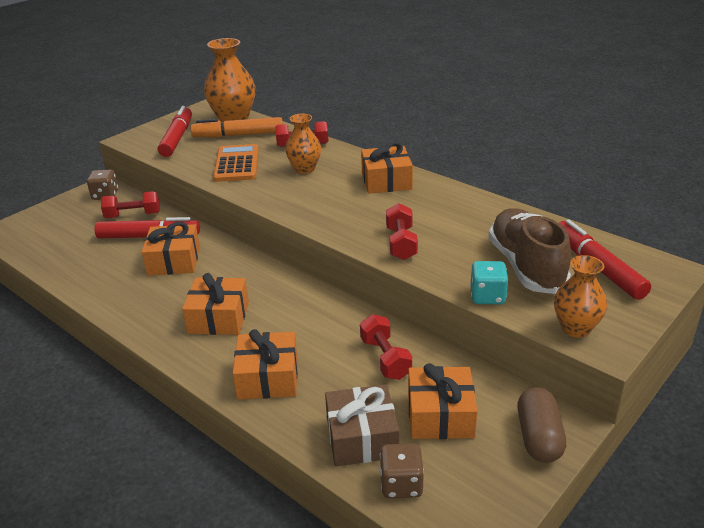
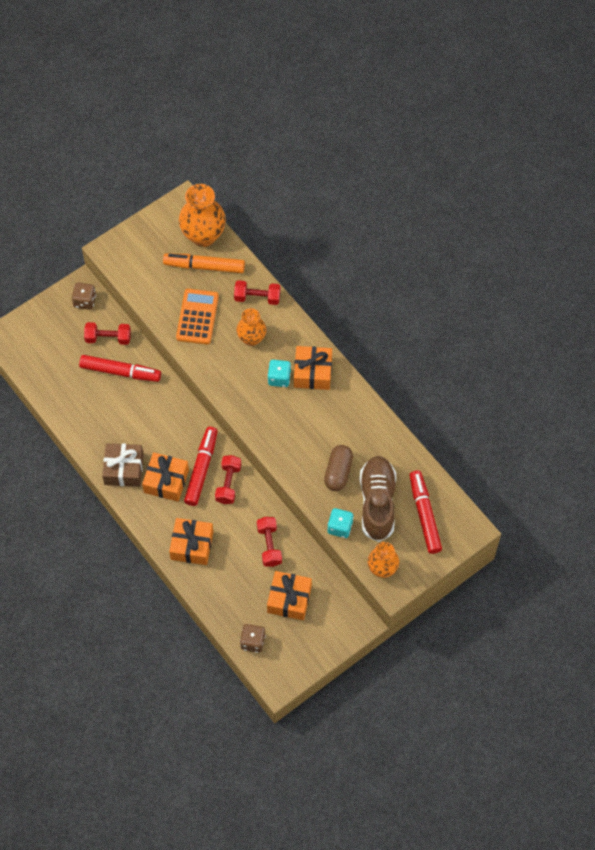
camera: 10 degrees right, 30 degrees up
orange gift [142,222,200,276] -> none
red marker [158,106,192,157] -> red marker moved to [184,427,218,506]
brown gift [325,384,399,466] -> brown gift moved to [102,443,144,487]
red dumbbell [386,203,418,260] -> red dumbbell moved to [215,455,241,504]
brown capsule [517,387,566,463] -> brown capsule moved to [324,445,353,491]
none -> turquoise dice [268,360,291,387]

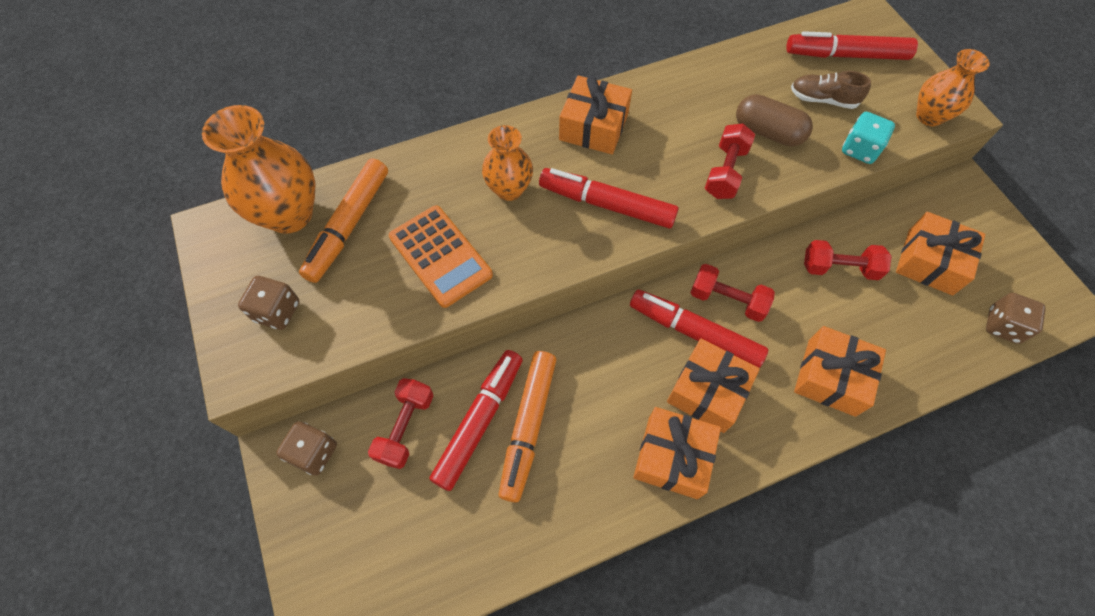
camera: 75 degrees left, 0 degrees up
brown gift [102,443,144,487] -> orange gift [633,407,721,499]
orange calculator [176,289,219,344] -> orange calculator turned 150 degrees counterclockwise [389,205,493,308]
red dumbbell [234,280,280,305] -> red dumbbell moved to [705,123,755,199]
turquoise dice [268,360,291,387] -> none
brown shoe [360,456,396,542] -> brown shoe [791,71,871,109], size x0.53
none -> brown dice [238,276,299,330]
none -> orange marker [499,351,556,502]
none -> red marker [539,168,679,228]

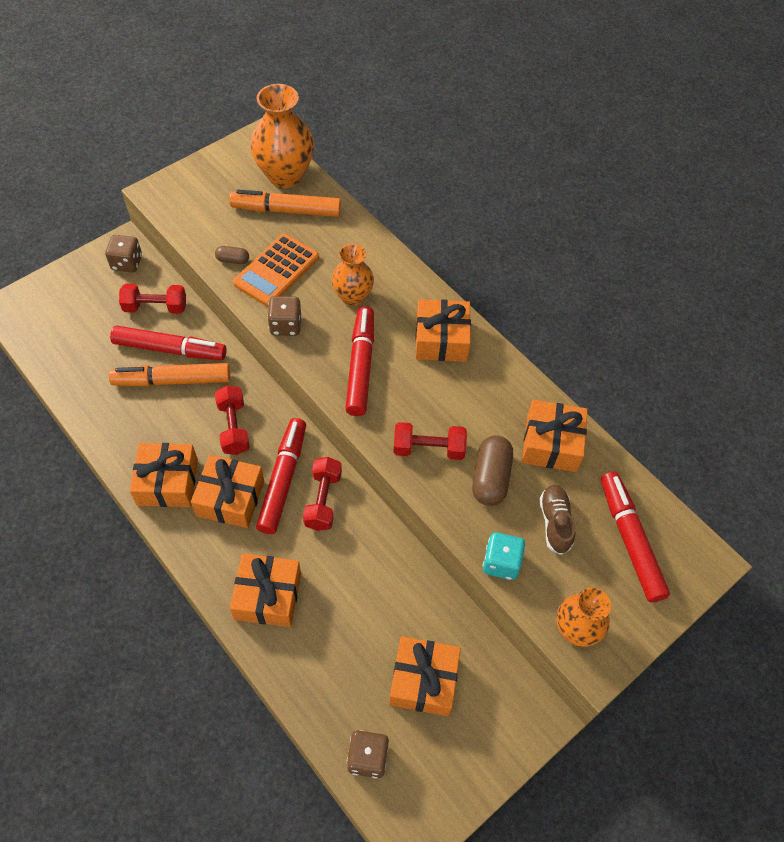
camera: 70 degrees right, 5 degrees down
brown dice [238,276,299,330] -> brown dice moved to [267,296,302,336]
red dumbbell [804,240,892,280] -> red dumbbell moved to [215,385,250,455]
none -> brown capsule [215,246,249,264]
none -> orange gift [522,400,588,472]

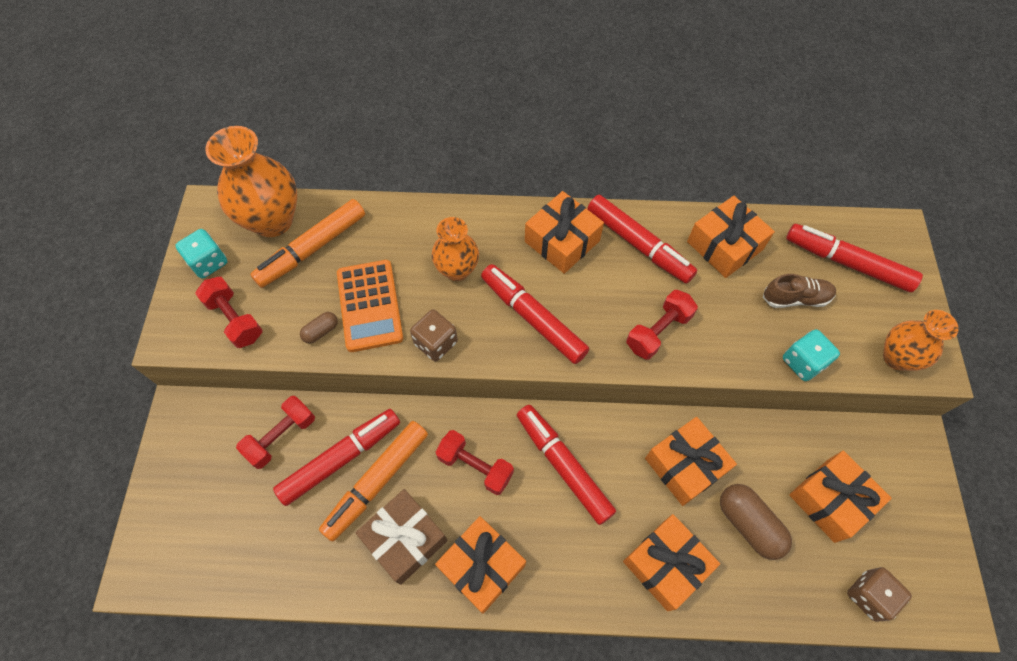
camera: 45 degrees left, 5 degrees up
brown dice [105,235,142,273] -> none
orange gift [191,455,264,528] -> orange gift moved to [645,417,737,506]
red dumbbell [303,457,342,531] -> red dumbbell moved to [195,277,263,348]
brown capsule [472,435,513,506] -> brown capsule moved to [720,484,792,560]
brown shoe [540,485,575,555] -> brown shoe turned 135 degrees clockwise [763,274,836,308]
none -> turquoise dice [175,229,227,278]
none -> brown gift [355,489,448,585]
none -> red marker [587,195,697,284]

